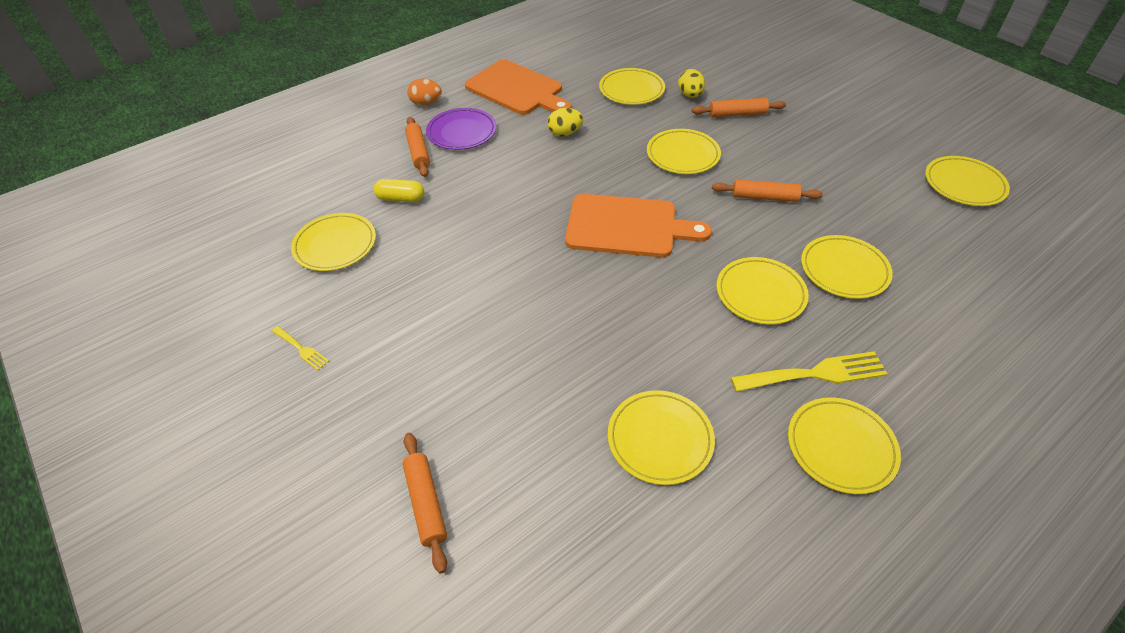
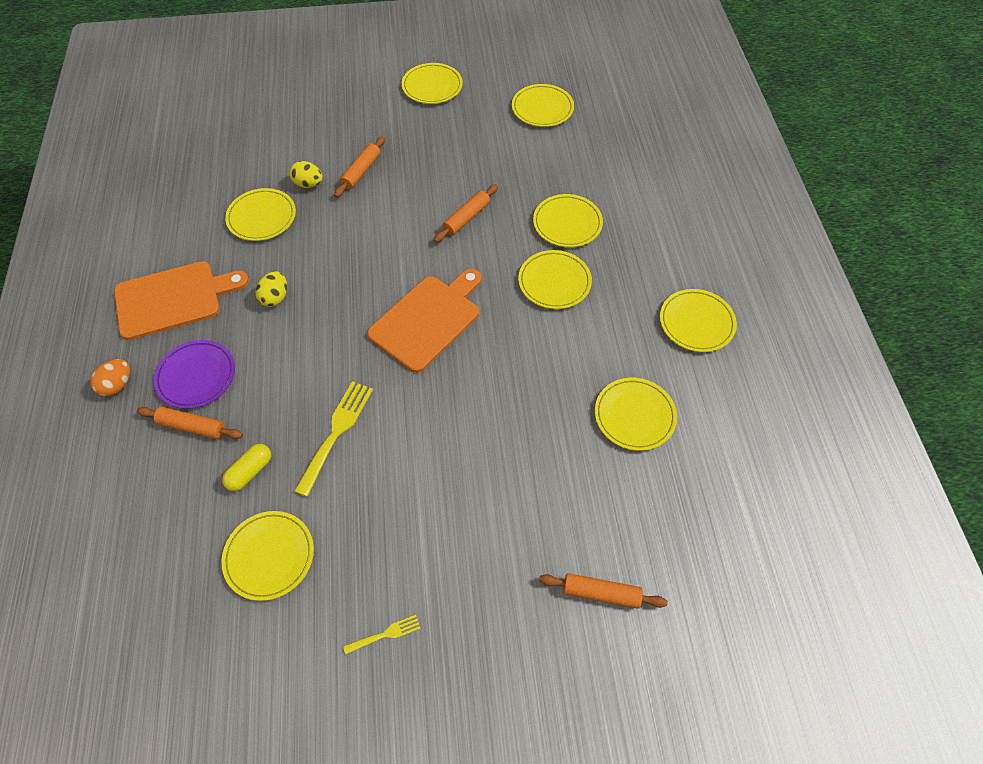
camera: 60 degrees left, 10 degrees up
yellow plate [647,129,721,174] -> yellow plate moved to [402,63,463,104]
yellow fork [731,351,888,392] -> yellow fork moved to [294,381,373,497]

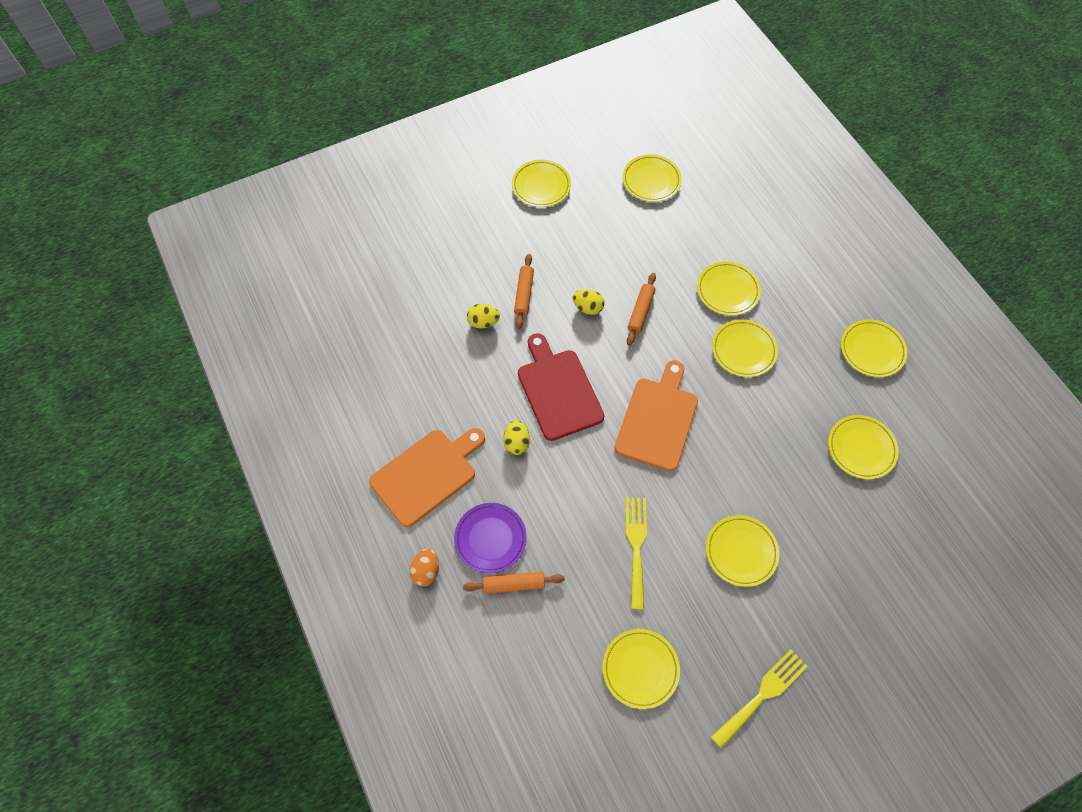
camera: 20 degrees left, 5 degrees up
yellow capsule [222,444,271,491] -> none
yellow plate [225,188,296,241] -> yellow plate moved to [706,515,779,587]
yellow fork [343,615,421,655] -> yellow fork [711,649,808,748], size x1.94
orange rolling pin [539,573,667,609] -> none
none -> red cutting board [518,333,605,441]
none -> yellow egg [573,289,605,315]

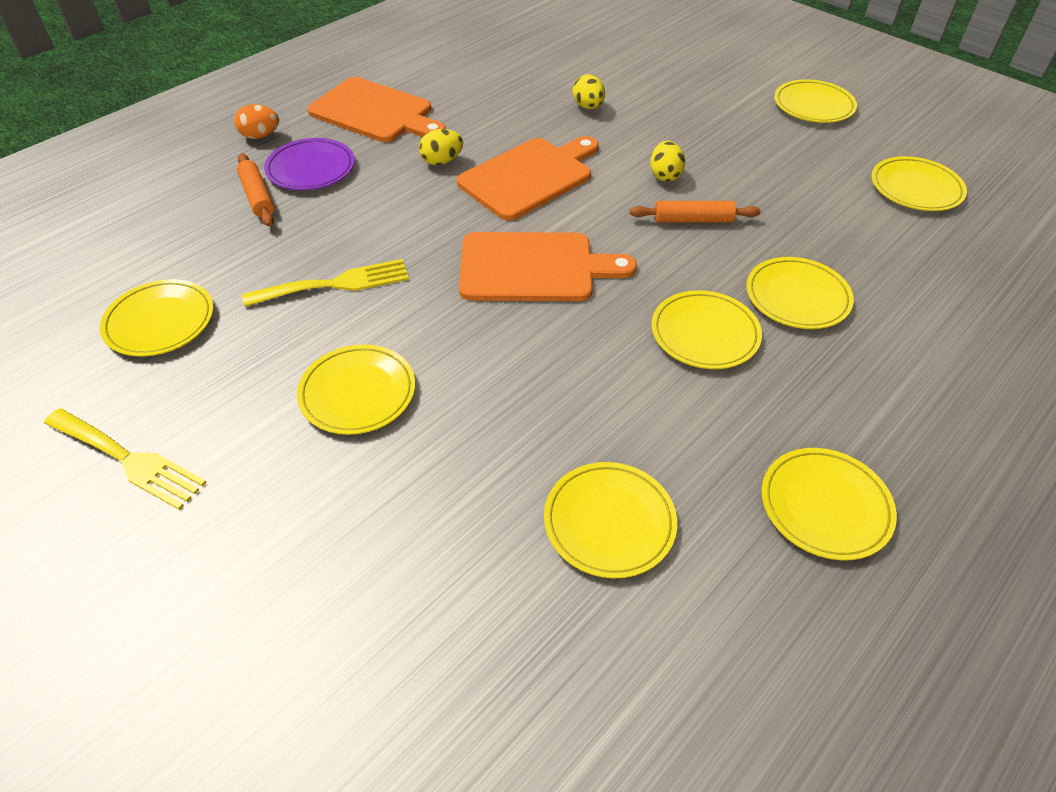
camera: 70 degrees right, 15 degrees down
orange rolling pin [514,254,534,329] -> none
red cutting board [518,333,605,441] -> orange cutting board [457,136,599,221]

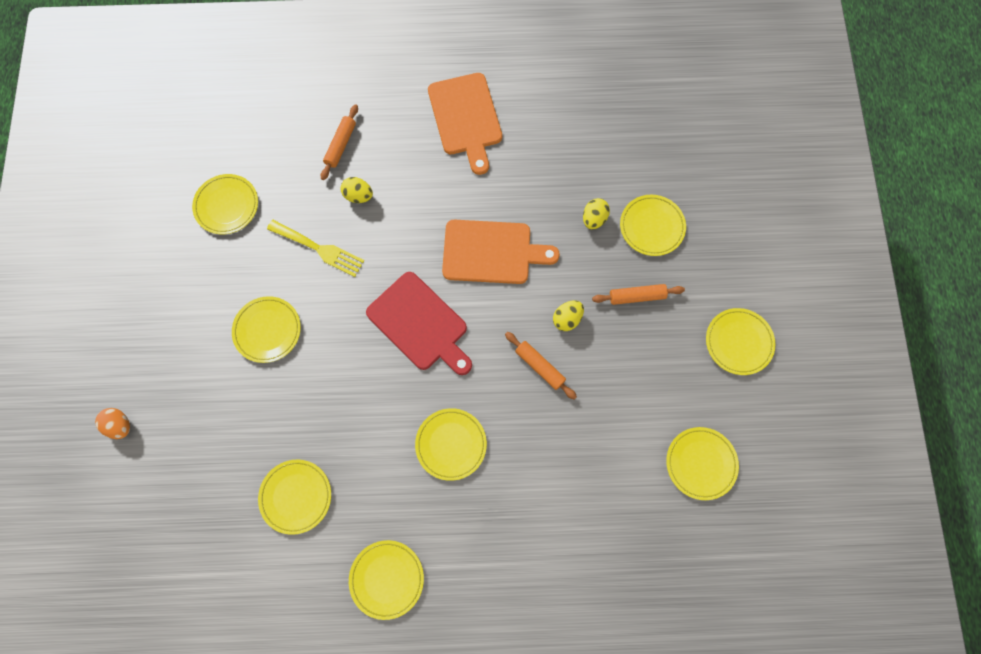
camera: 45 degrees right, 25 degrees up
yellow fork [44,409,207,510] -> none
orange egg [234,104,279,139] -> orange egg moved to [95,408,130,439]
purple plate [264,138,355,190] -> none
yellow egg [419,129,463,165] -> yellow egg moved to [340,177,373,203]
orange cutting board [459,232,637,301] -> red cutting board [366,272,472,375]
yellow plate [746,257,854,329] -> yellow plate moved to [620,195,686,256]
none -> orange rolling pin [592,284,685,305]

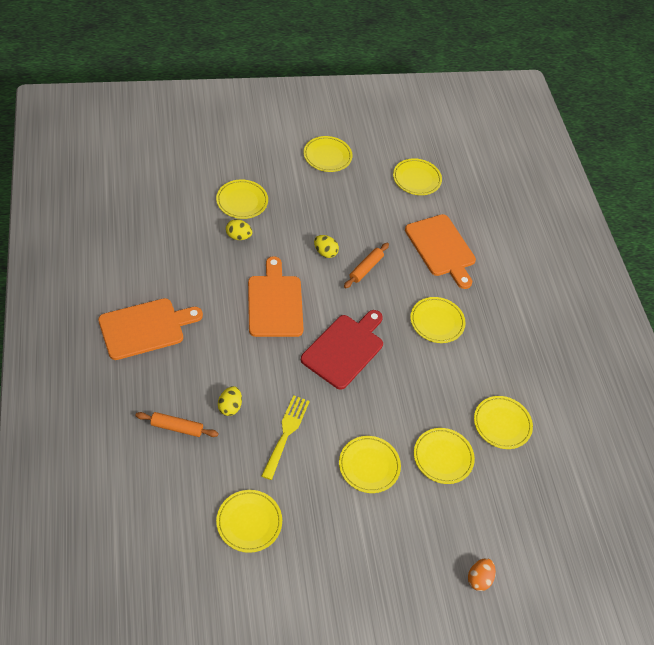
camera: 105 degrees left, 20 degrees down
yellow plate [349,540,424,620] -> yellow plate moved to [414,428,475,484]
orange rolling pin [592,284,685,305] -> none
none -> orange cutting board [405,214,476,289]

